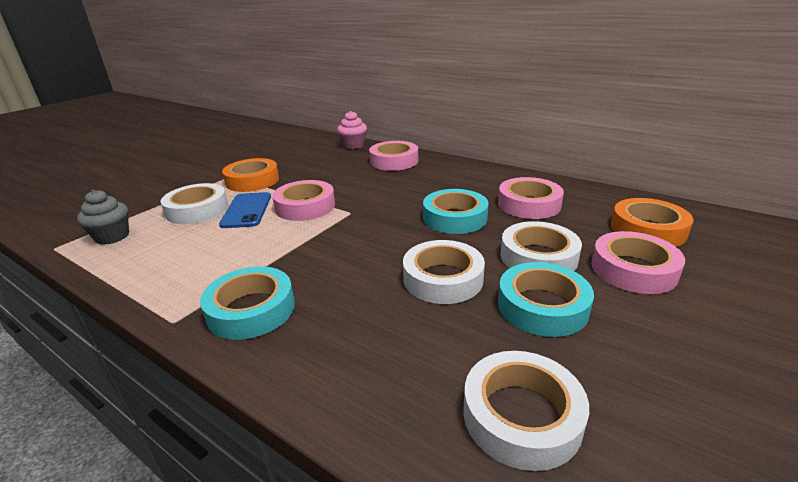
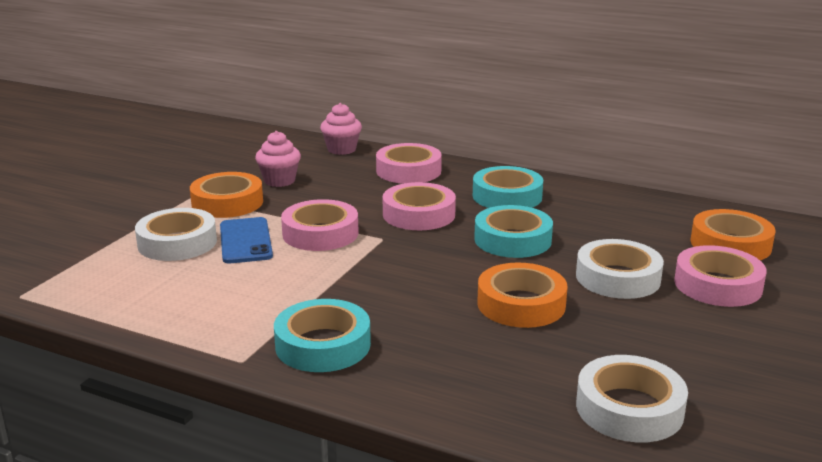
camera: 10 degrees left, 5 degrees down
grey cupcake [77,190,129,245] -> none
white tape [403,240,485,304] -> orange tape [477,262,568,328]
pink tape [498,177,564,219] -> pink tape moved to [383,182,456,230]
turquoise tape [498,262,594,337] -> turquoise tape moved to [473,166,543,208]
none -> pink cupcake [255,131,301,187]

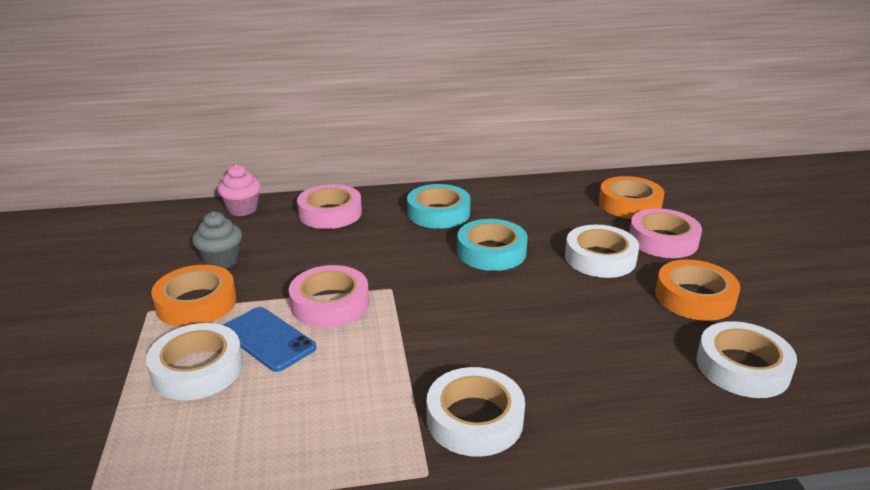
camera: 35 degrees left, 5 degrees up
pink cupcake [255,131,301,187] -> grey cupcake [192,211,242,269]
turquoise tape [274,299,371,372] -> white tape [427,367,525,457]
pink tape [383,182,456,230] -> none
orange tape [477,262,568,328] -> orange tape moved to [655,260,740,321]

